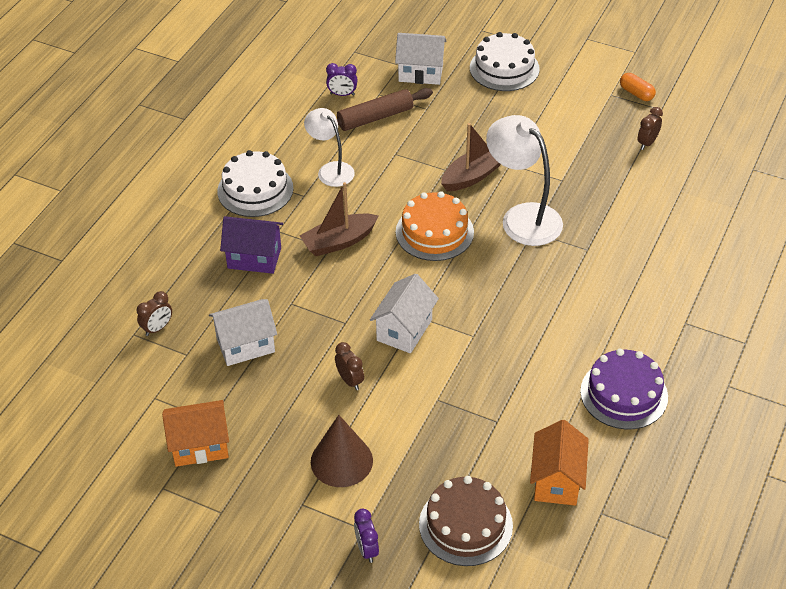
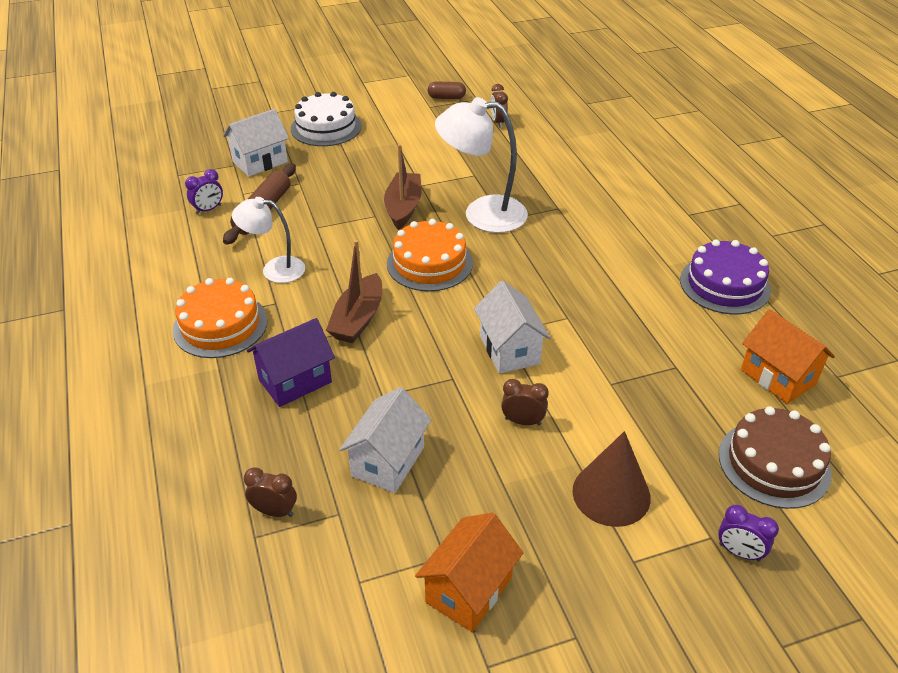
camera: 45 degrees left, 5 degrees down
brown clock [137,291,172,336] -> brown clock turned 75 degrees counterclockwise [244,467,297,517]
white cake [217,150,294,217] -> orange cake [173,278,268,358]
orange capsule [620,73,656,101] -> brown capsule [428,81,466,99]

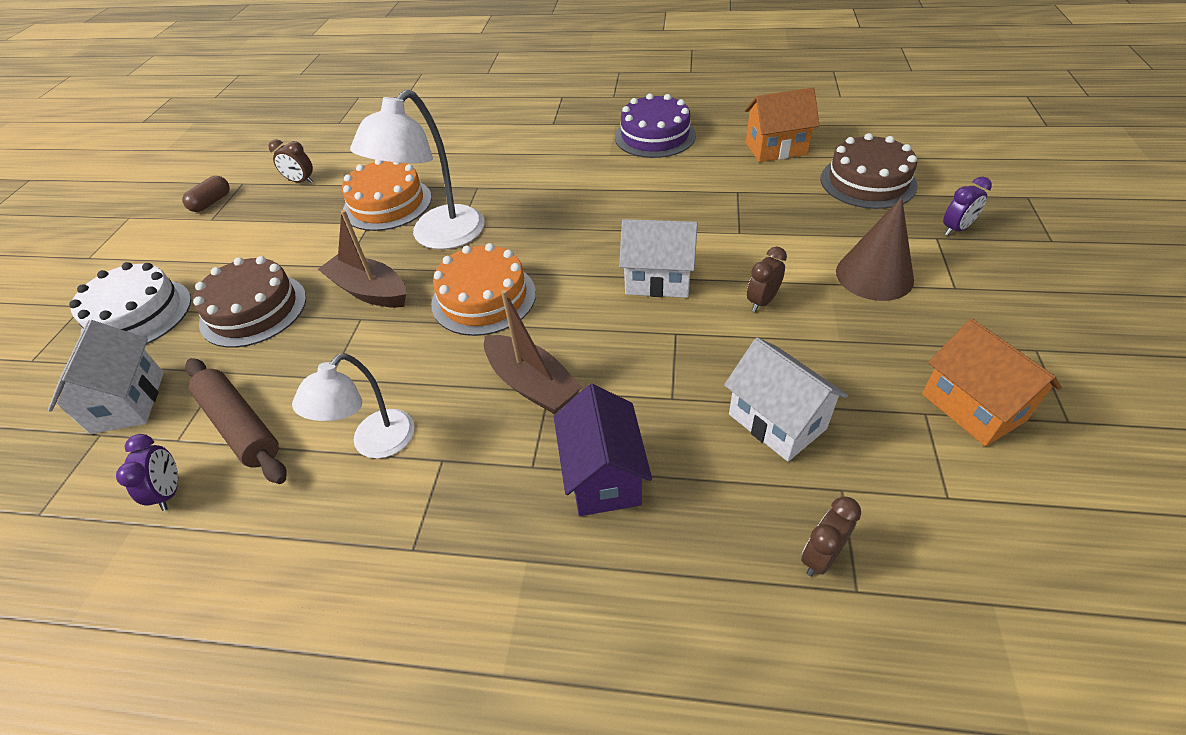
camera: 60 degrees left, 5 degrees up
orange cake [173,278,268,358] -> orange cake moved to [342,160,432,231]
none -> brown cake [193,256,306,348]

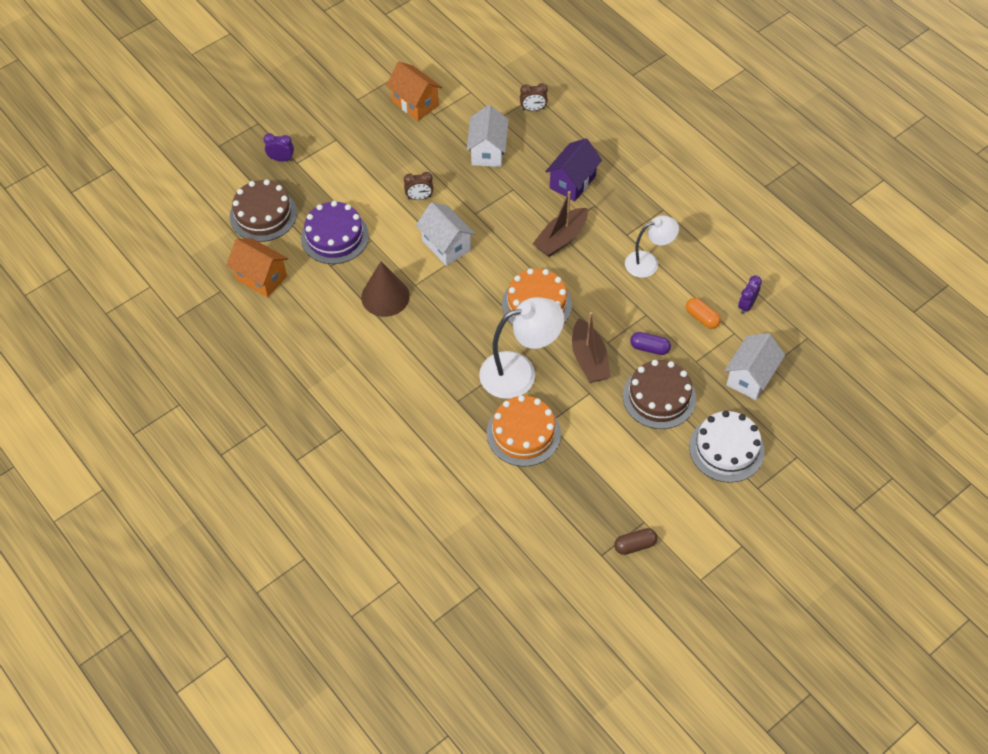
camera: 140 degrees left, 10 degrees up
brown rolling pin [185,358,287,484] -> orange capsule [686,298,721,329]
brown clock [268,139,314,183] -> none
brown boat [484,290,582,414] -> brown boat turned 135 degrees counterclockwise [533,191,588,257]
purple cake [615,93,696,158] -> purple cake moved to [301,201,369,264]
brown cone [836,197,914,301] -> brown cone moved to [361,261,410,317]
orange house [922,319,1062,446] -> orange house turned 60 degrees counterclockwise [386,62,442,121]
none -> purple capsule [630,332,671,355]

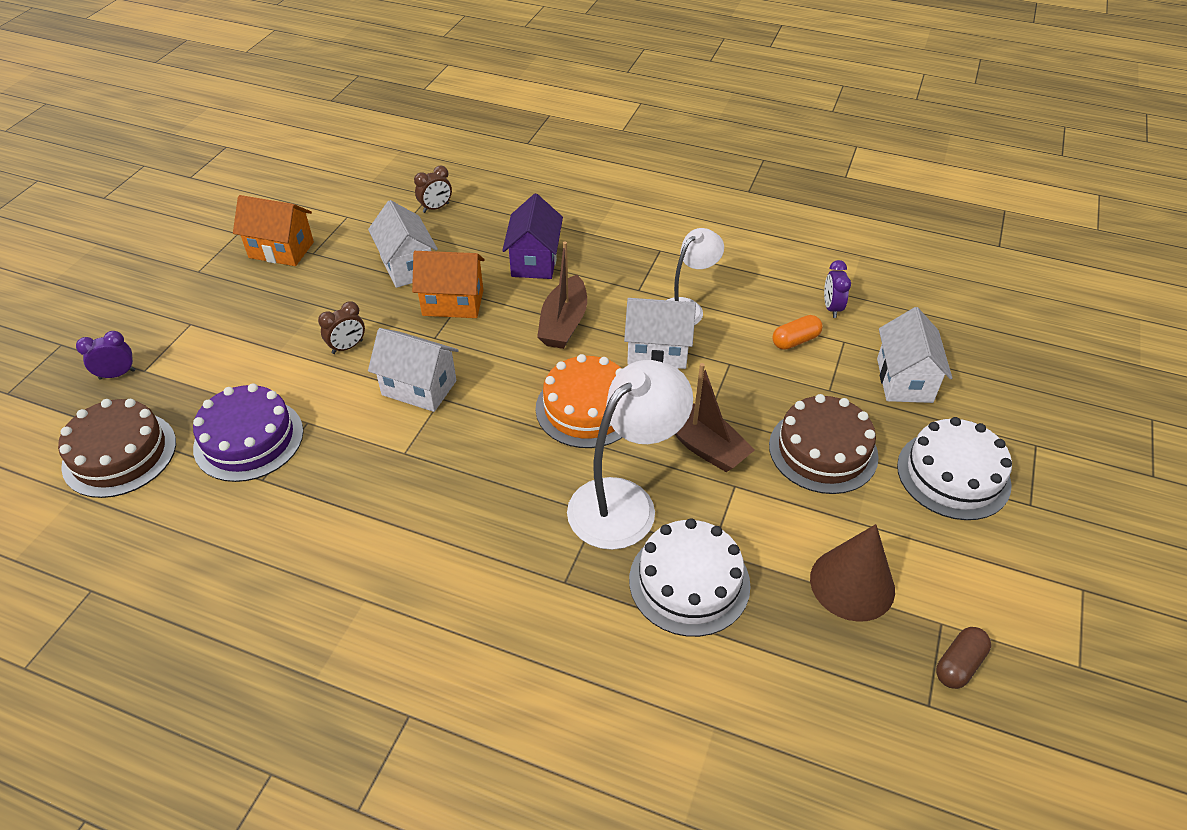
camera: 30 degrees left, 10 degrees down
orange house [226,238,288,298] -> orange house moved to [412,251,485,318]
brown cone [361,261,410,317] -> brown cone moved to [810,524,895,622]
orange cake [487,395,561,467] -> white cake [629,518,751,637]
purple capsule [630,332,671,355] -> none
orange capsule [686,298,721,329] -> orange capsule turned 45 degrees counterclockwise [772,315,823,350]
none -> white house [624,298,696,369]

